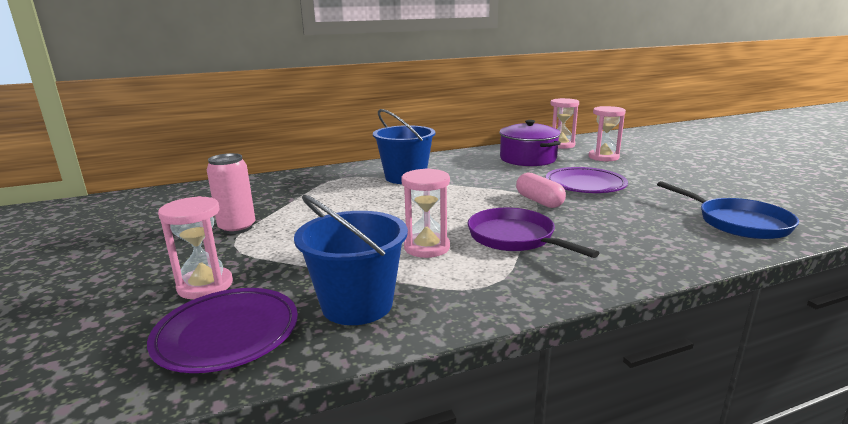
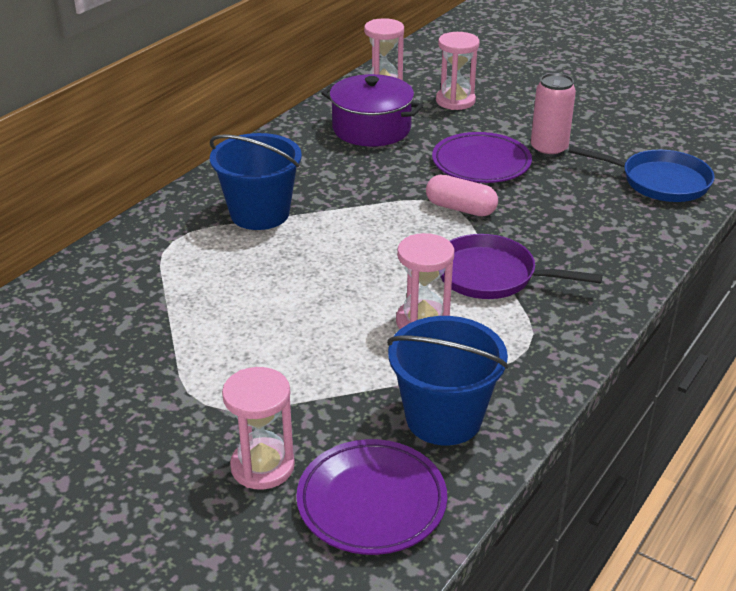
camera: 35 degrees left, 15 degrees up
pink can [207,153,256,234] -> pink can moved to [531,73,576,157]

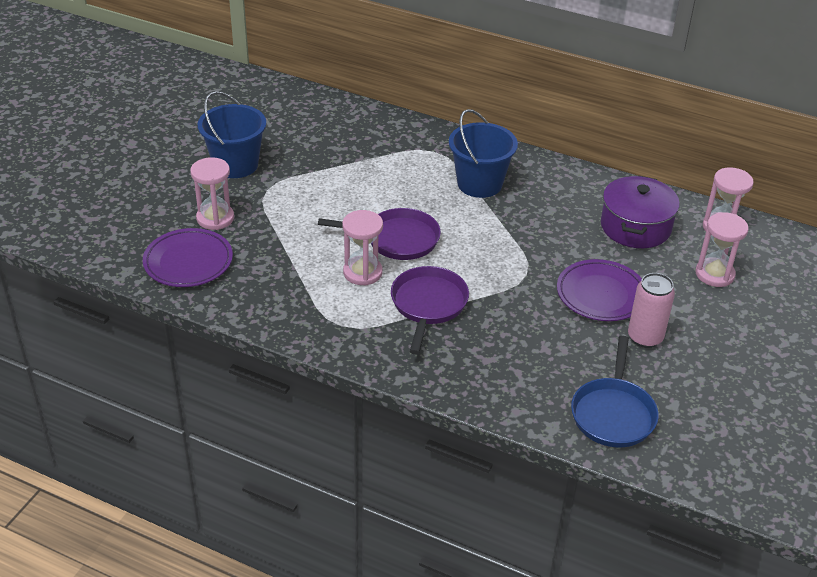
camera: 80 degrees right, 5 degrees up
blue bucket [387,316,509,445] -> blue bucket moved to [198,91,266,178]
pink capsule [426,175,498,217] -> none
none -> purple pan [318,208,441,260]

